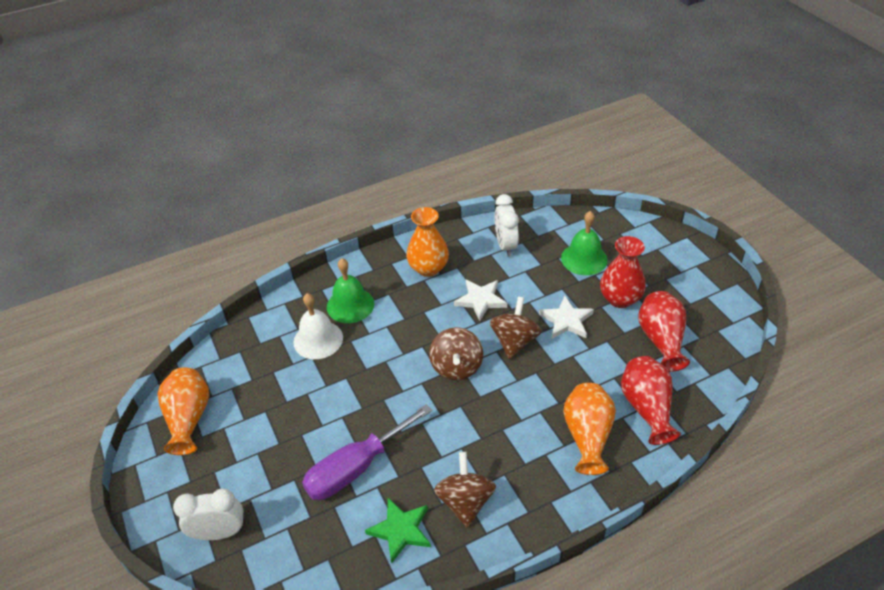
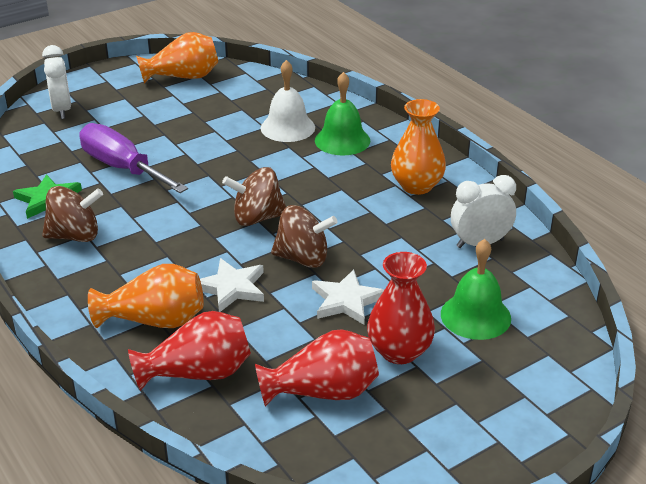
camera: 80 degrees right, 10 degrees down
white star [454,279,507,321] -> white star moved to [200,258,264,312]

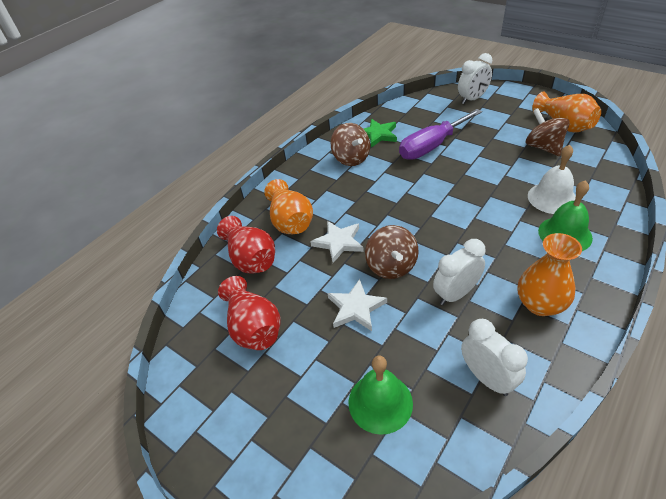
camera: 75 degrees right, 10 degrees up
purple screwdriver [79,123,188,193] -> purple screwdriver turned 150 degrees counterclockwise [399,109,482,160]
brown spinning top [222,167,286,226] -> brown spinning top moved to [526,108,570,156]
red vase [367,252,435,364] -> none
none -> white clock [433,239,486,305]

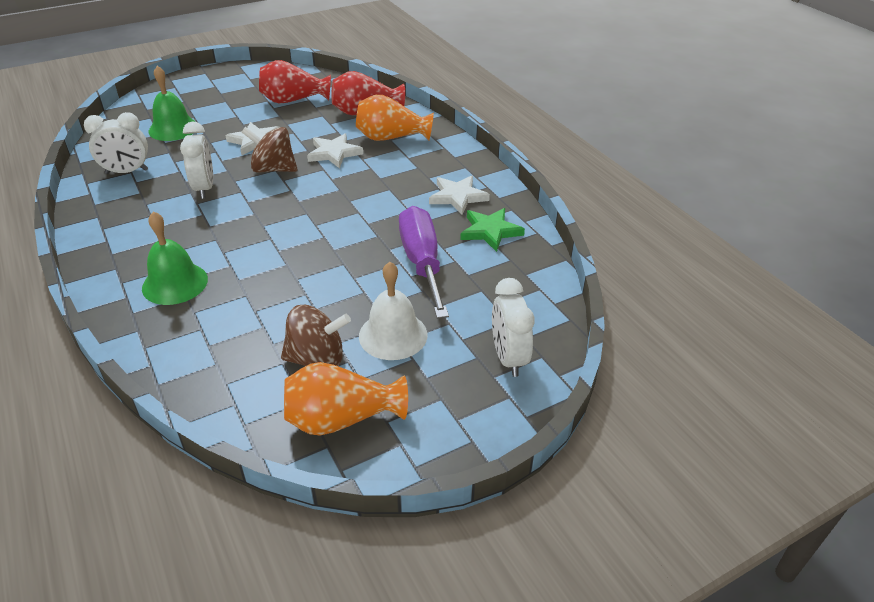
camera: 110 degrees right, 5 degrees down
brown spinning top [331,123,370,166] -> white star [429,176,490,215]
orange vase [518,233,582,316] -> none
white bell [528,145,576,214] -> white bell moved to [359,262,428,360]

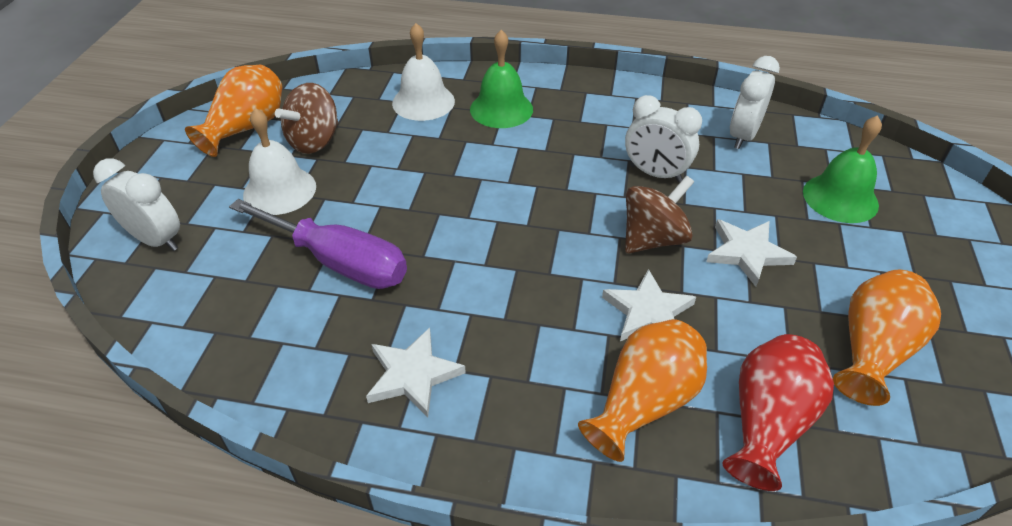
camera: 130 degrees right, 5 degrees up
red vase [259,60,331,104] -> orange vase [833,270,941,406]
green star [460,208,525,252] -> none
none -> white bell [392,23,455,121]

